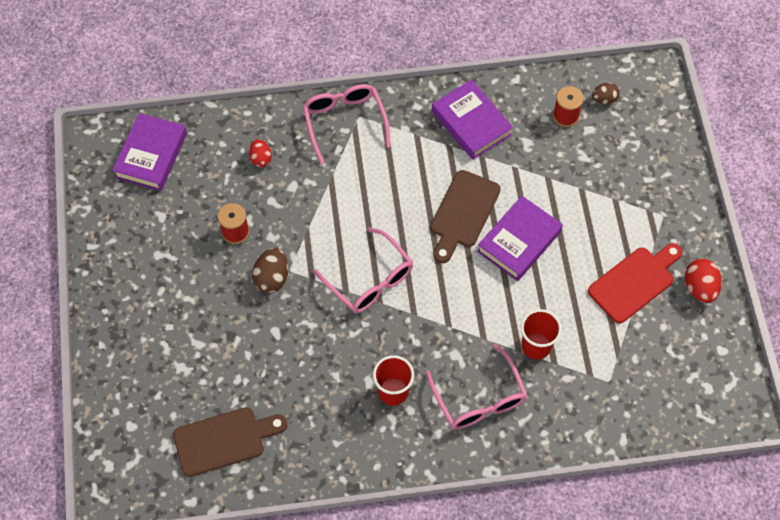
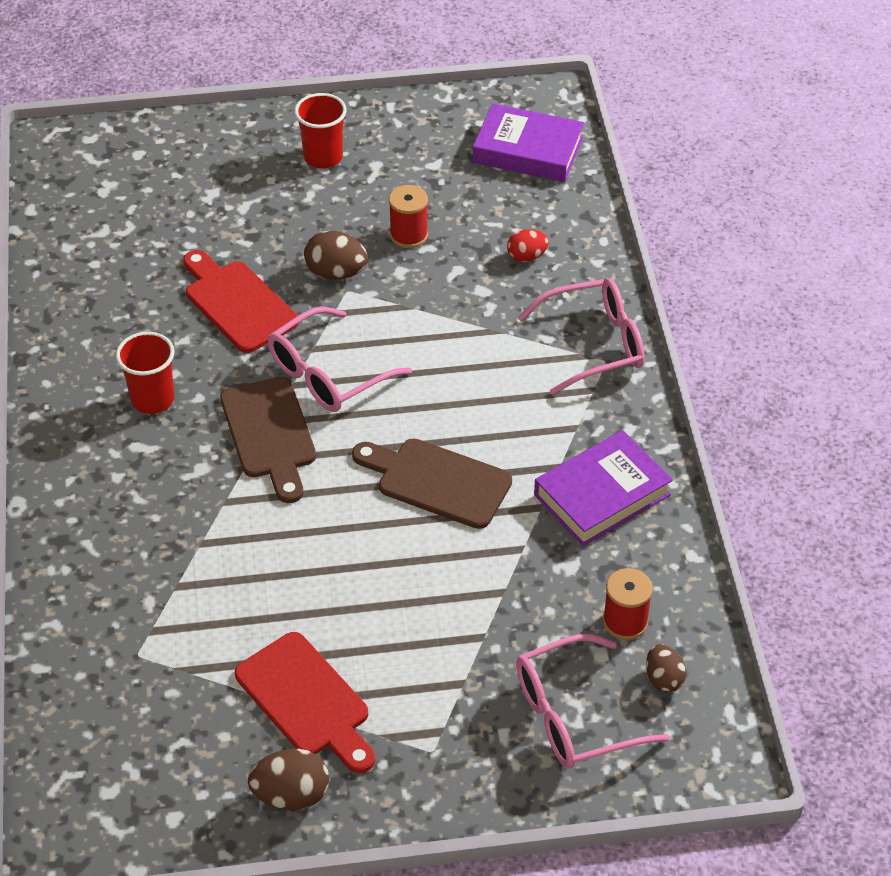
camera: 90 degrees right, 15 degrees down
brown cutting board [173,407,287,477] -> brown cutting board moved to [220,377,316,503]
pink glasses [425,344,527,429] -> pink glasses moved to [516,634,669,769]
purple book [477,196,563,281] -> none
red cup [521,309,562,360] -> red cup moved to [294,93,347,169]
red egg [685,259,722,303] -> brown egg [248,749,329,810]
none -> red cutting board [183,250,299,353]

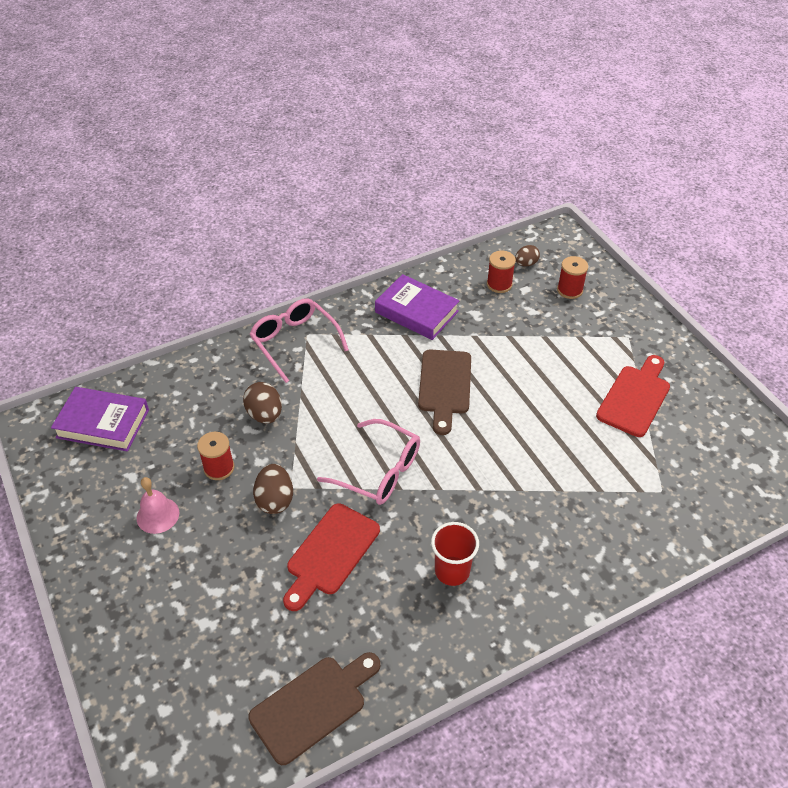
camera: 110 degrees left, 0 degrees up
brown cutting board [220,377,316,503] -> brown cutting board moved to [248,652,380,765]
brown egg [248,749,329,810] -> brown egg moved to [243,382,282,424]
red cup [294,93,347,169] -> none
purple book [473,104,584,182] -> purple book turned 75 degrees counterclockwise [51,387,149,451]
red egg [507,229,549,262] -> none
pink glasses [516,634,669,769] -> red spool [557,256,588,299]
none -> pink bell [137,477,179,534]

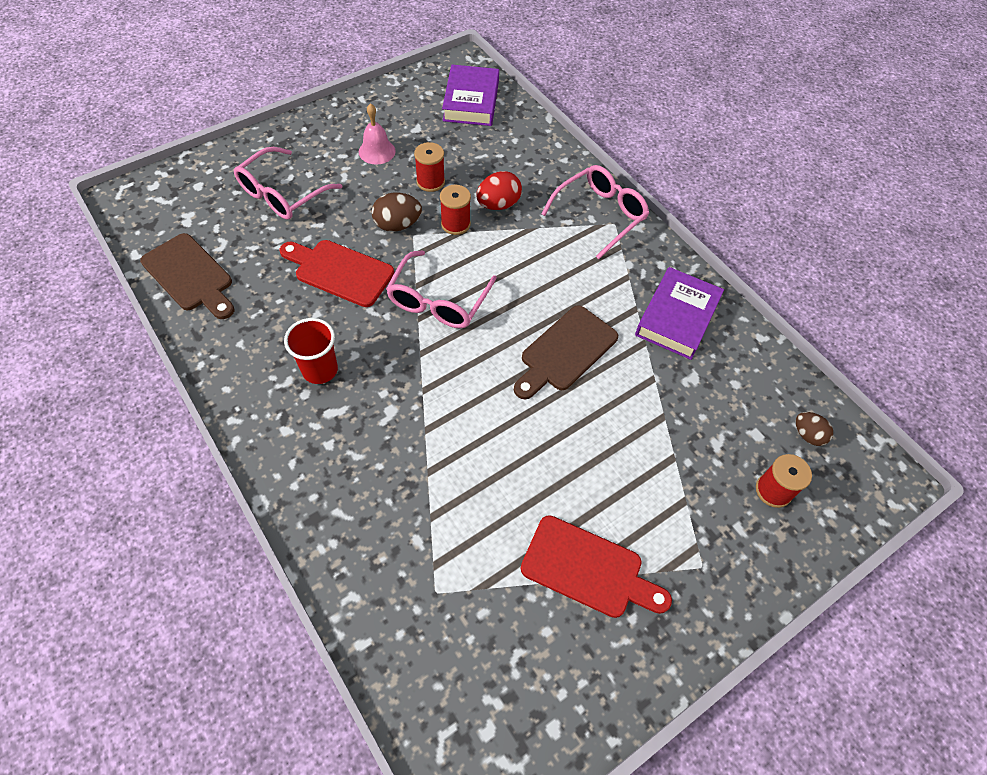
camera: 80 degrees right, 10 degrees up
brown egg [243,382,282,424] -> red egg [476,171,522,210]
brown cutting board [418,350,471,435] -> brown cutting board turned 45 degrees counterclockwise [514,305,618,399]
red spool [487,251,516,293] -> red spool moved to [440,185,471,235]
none -> pink glasses [234,147,342,220]

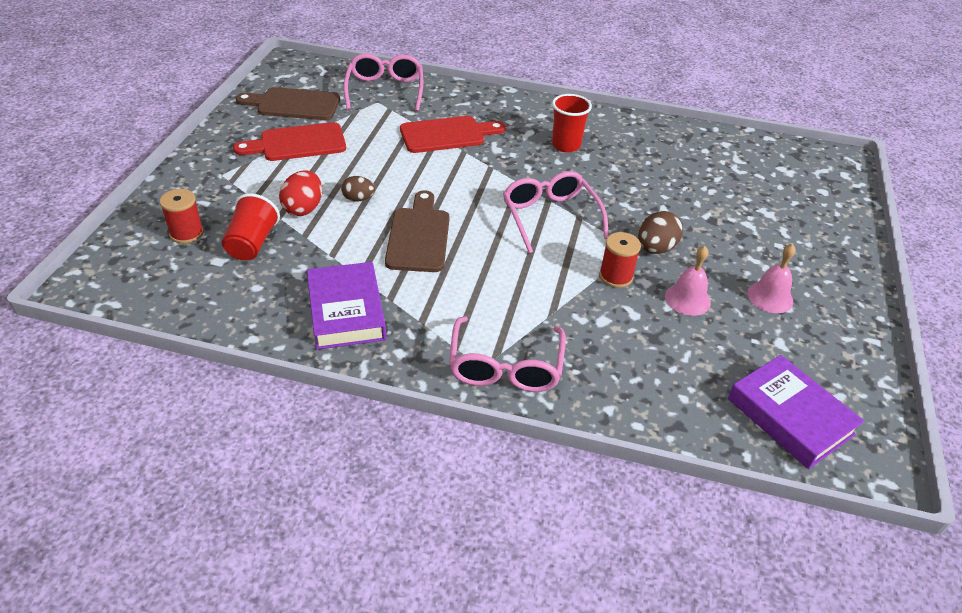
camera: 140 degrees right, 15 degrees down
brown cutting board [140,233,234,319] -> brown cutting board moved to [236,87,340,120]
pink glasses [234,147,342,220] -> pink glasses moved to [344,53,423,112]
red cutting board [280,240,394,307] -> red cutting board moved to [400,116,506,153]
red spool [414,142,445,192] -> pink bell [665,246,711,316]
red egg [476,171,522,210] -> red egg moved to [279,170,322,216]
brown egg [796,412,833,446] -> brown egg moved to [341,176,375,202]
none -> red cup [222,193,280,260]

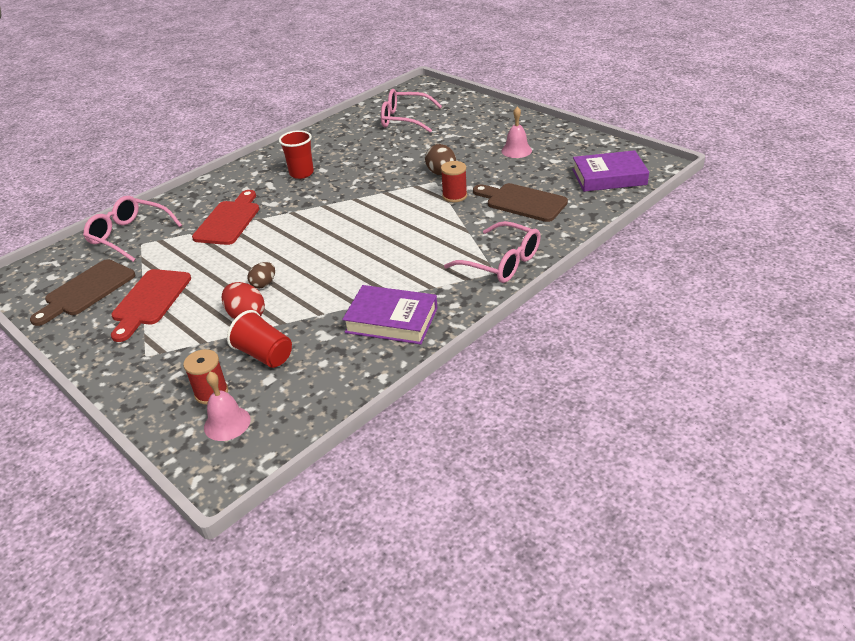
camera: 55 degrees left, 5 degrees down
brown cutting board [385,190,450,272] -> brown cutting board moved to [473,183,568,222]
pink glasses [503,171,609,253] -> pink glasses moved to [381,89,442,133]
pink bell [665,246,711,316] -> pink bell moved to [204,372,251,441]

